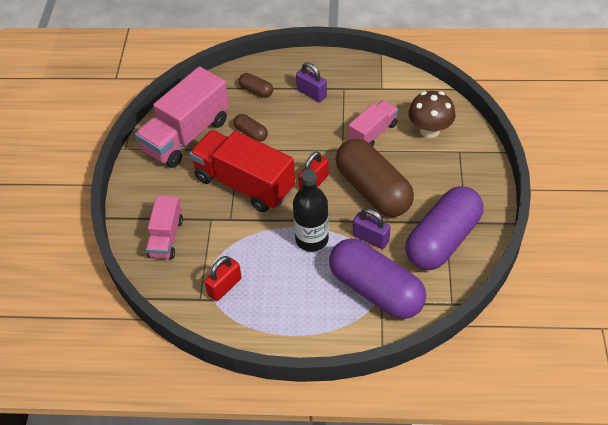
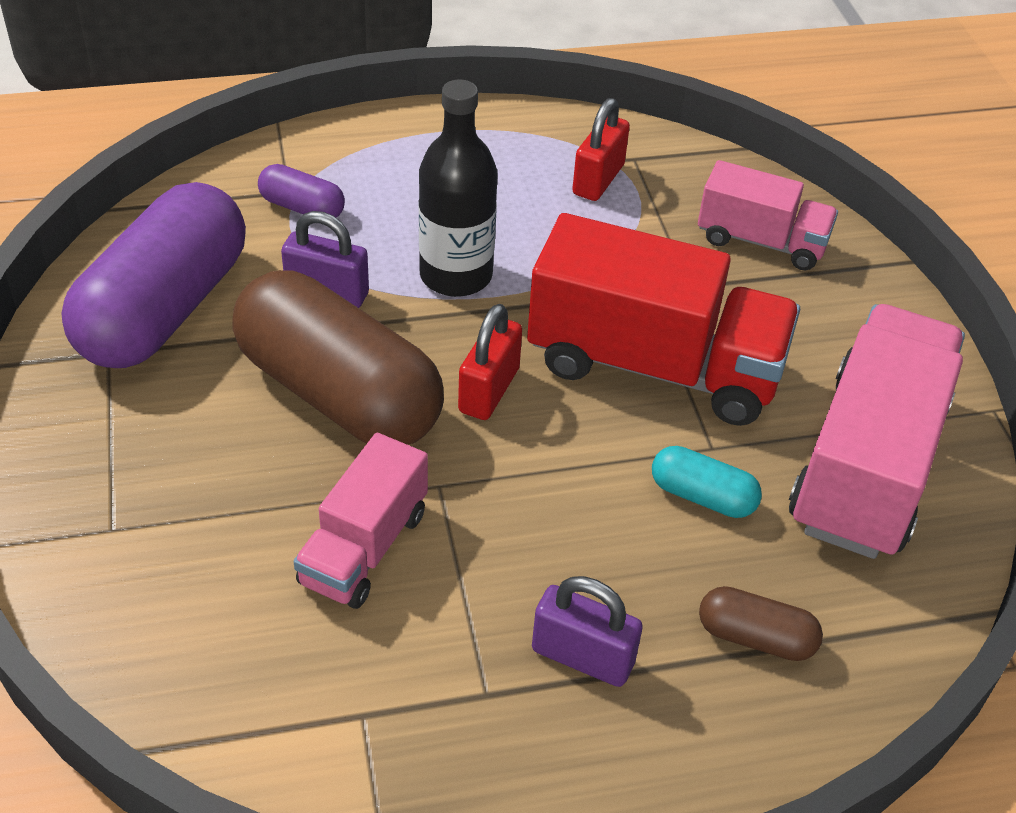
camera: 160 degrees right, 5 degrees down
pink truck [146,195,183,259] -> pink truck turned 120 degrees clockwise [698,160,838,270]
brown capsule [234,114,268,142] -> turquoise capsule [652,446,762,518]
purple capsule [329,239,426,319] -> purple capsule [258,164,345,218], size x0.43
brown mushroom [408,91,455,138] -> none

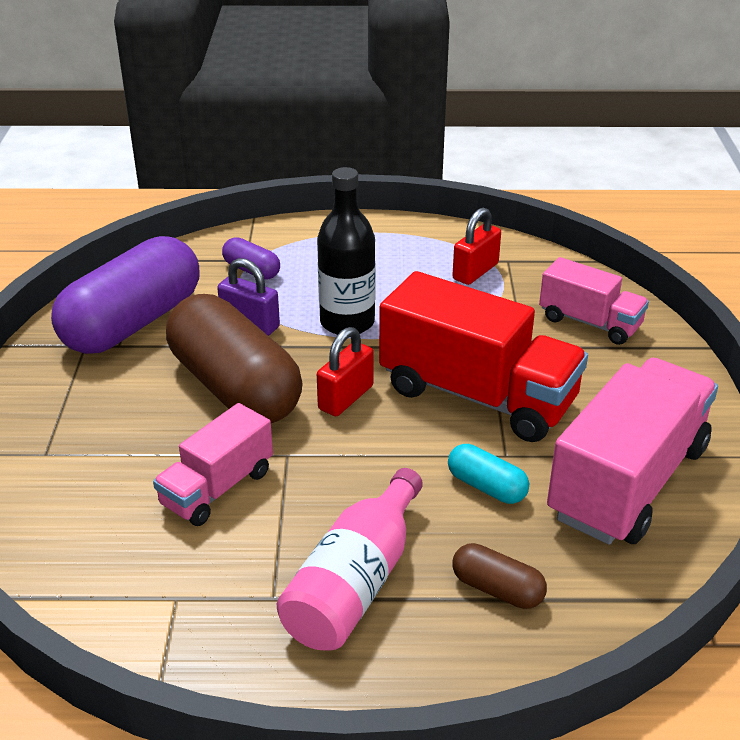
camera: 15 degrees right, 10 degrees down
purple padlock [532,576,643,687] -> pink bottle [277,468,423,651]

